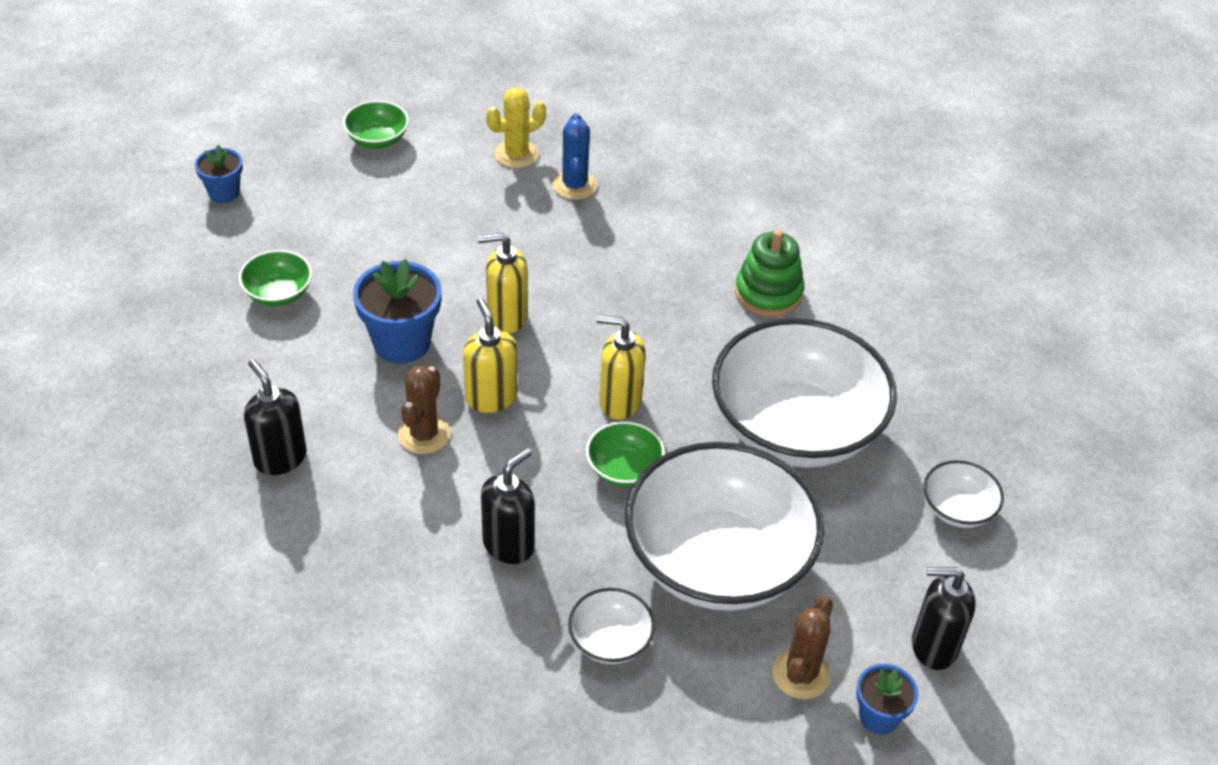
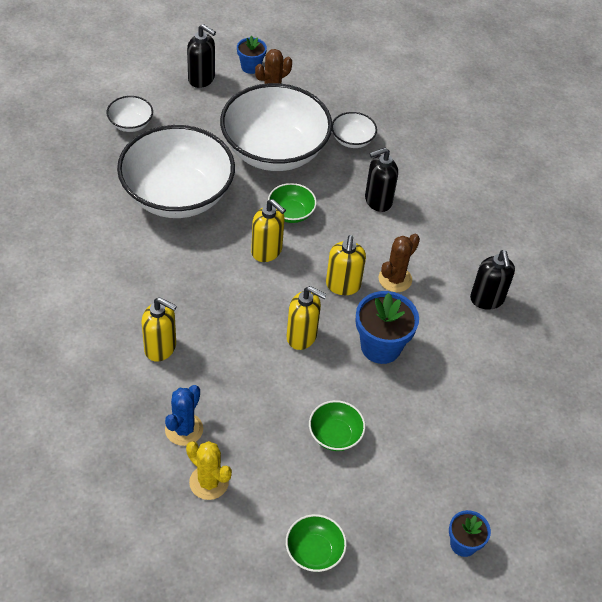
camera: 155 degrees left, 5 degrees up
green bowl [239,250,312,306] -> green bowl moved to [309,400,366,451]
yellow cactus [486,87,546,168] -> yellow cactus turned 45 degrees clockwise [186,441,232,500]
green stacking toy [735,229,804,317] -> none
none -> yellow soap dispenser [142,297,177,362]

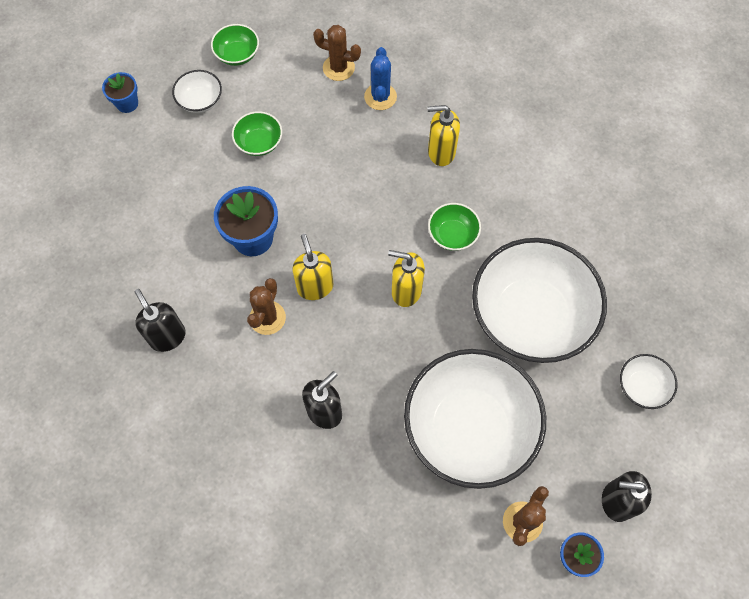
camera: 160 degrees right, 15 degrees up
yellow cactus [186,441,232,500] -> brown cactus [313,25,361,81]
green bowl [268,183,317,223] -> green bowl moved to [428,203,481,251]
yellow soap dispenser [287,286,327,350] -> none
white bowl [332,112,377,148] -> white bowl moved to [172,70,222,113]

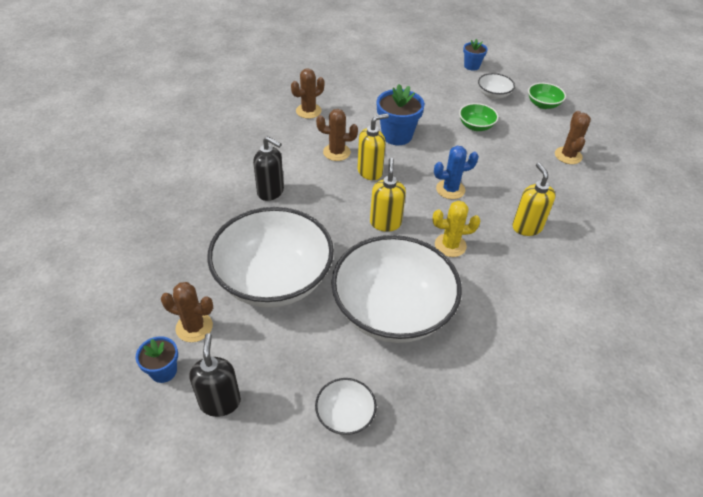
camera: 75 degrees right, 20 degrees down
black soap dispenser [134,289,186,352] -> brown cactus [291,68,324,119]
blue cactus [364,47,397,110] -> blue cactus moved to [434,146,479,199]
green bowl [428,203,481,251] -> yellow cactus [433,201,480,257]

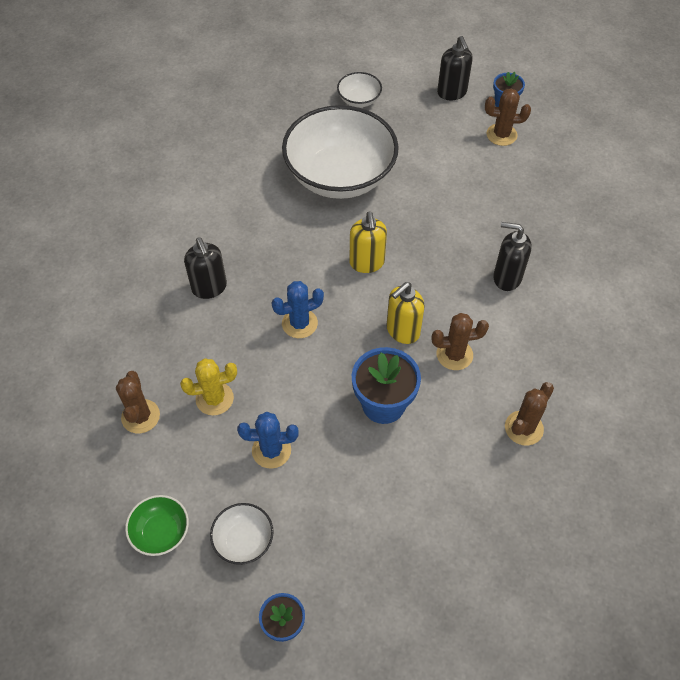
camera: 170 degrees right, 10 degrees up
white bowl [207,207,334,308] -> none
yellow cactus [433,201,480,257] -> yellow cactus moved to [180,358,237,415]
green bowl [459,103,498,131] -> blue cactus [237,412,299,469]
yellow soap dispenser [512,163,556,236] -> black soap dispenser [184,237,227,299]

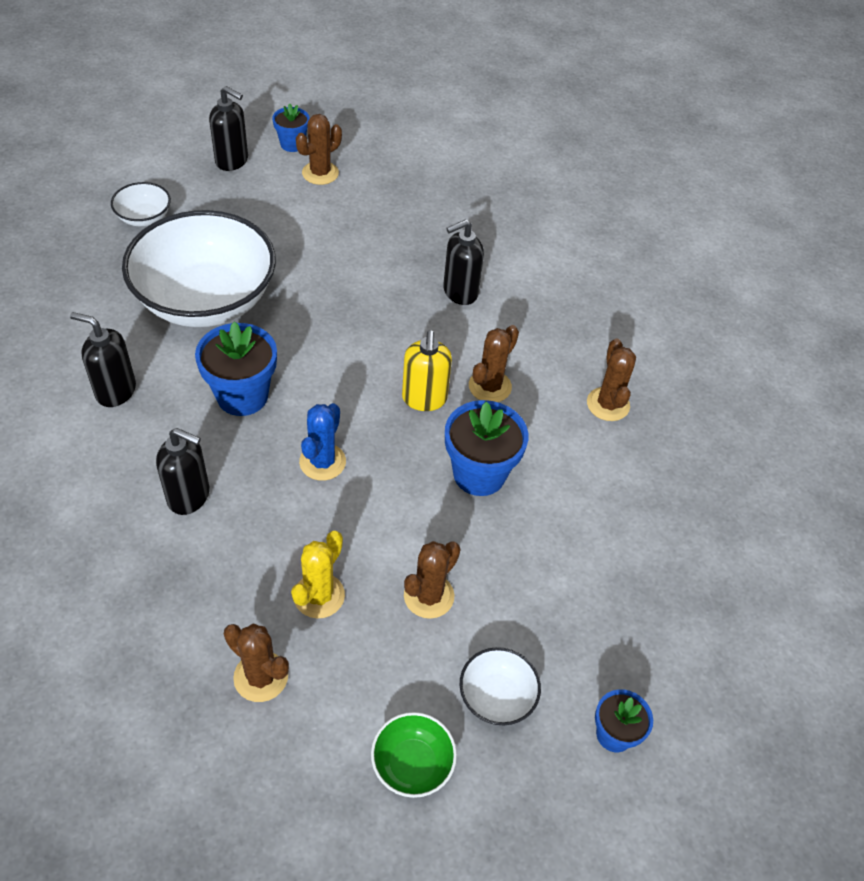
camera: 50 degrees left, 5 degrees down
blue cactus [237,412,299,469] -> brown cactus [404,541,460,619]
yellow soap dispenser [349,212,387,273] -> none
none -> black soap dispenser [70,312,136,407]
none -> blue flower pot [195,321,277,416]

